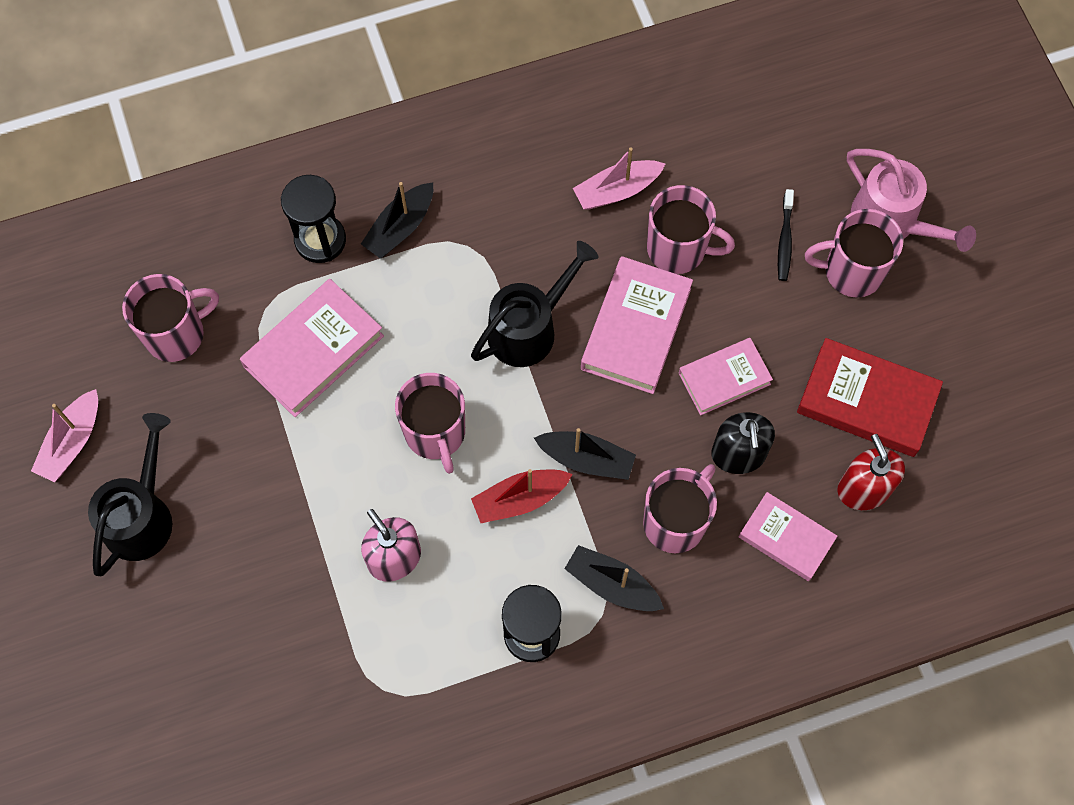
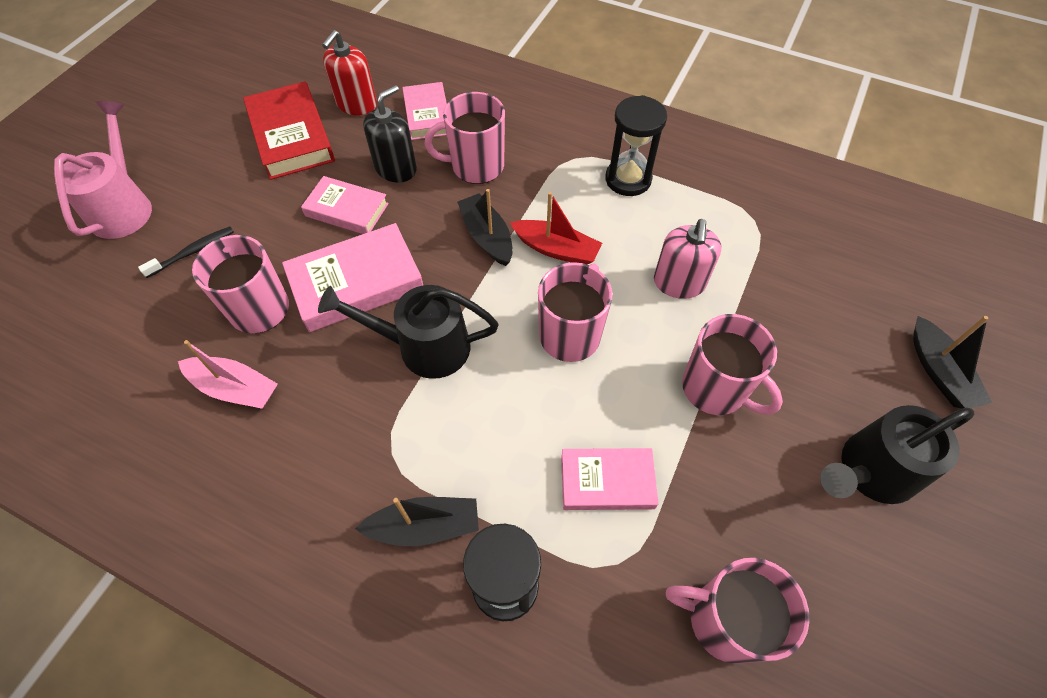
camera: 135 degrees left, 10 degrees down
pink boat [31,389,98,482] -> none
pink book [240,279,384,417] -> pink book [561,448,659,510], size x0.65
black boat [564,545,664,611] -> black boat moved to [913,316,992,409]
pink mug [805,209,903,298] -> pink mug moved to [682,314,783,415]

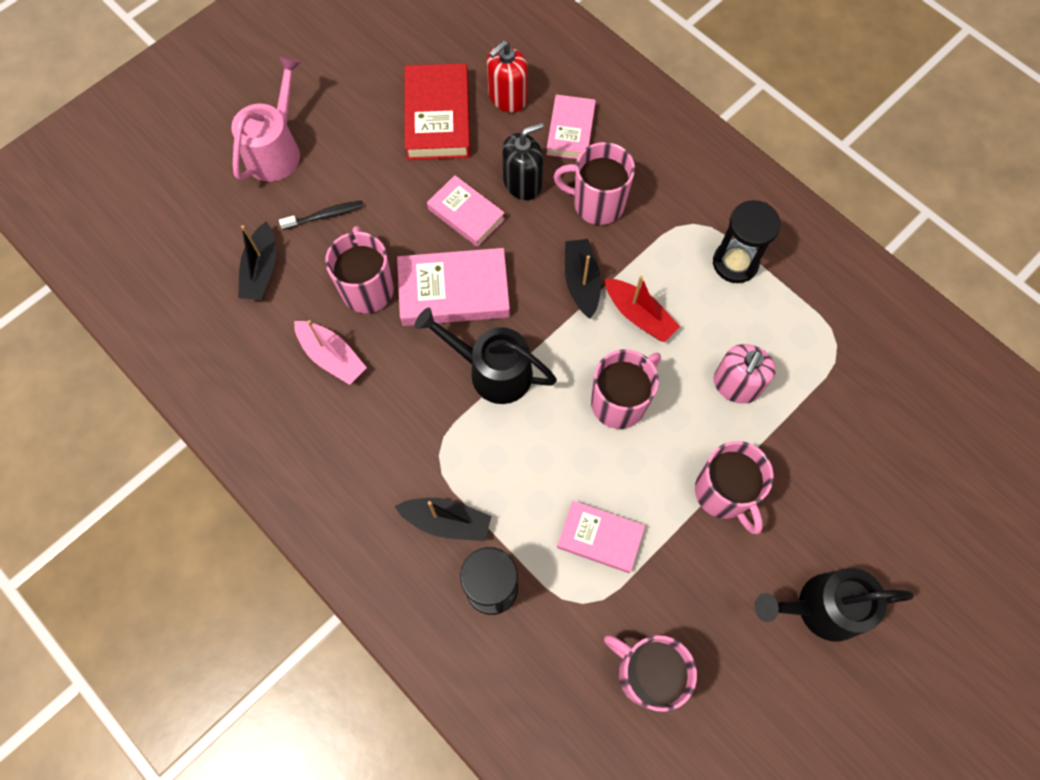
camera: 20 degrees right, 10 degrees up
black boat [913,316,992,409] -> black boat moved to [238,222,276,300]

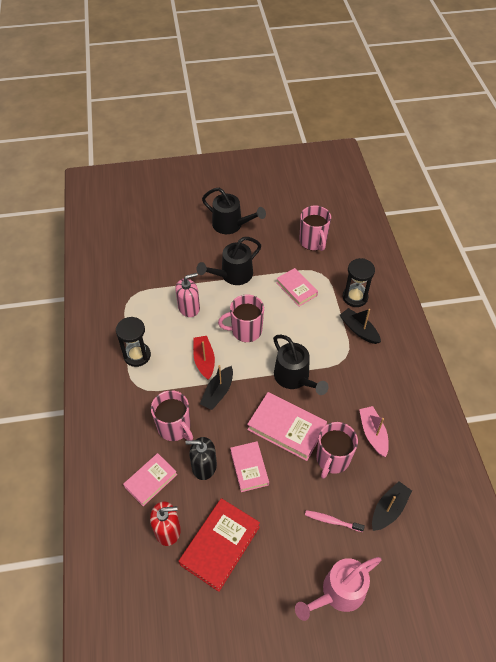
camera: 145 degrees left, 15 degrees down
black toothbrush [279,200,364,230] -> pink toothbrush [305,510,365,532]
pink mug [695,441,774,534] -> black watering can [197,237,261,285]

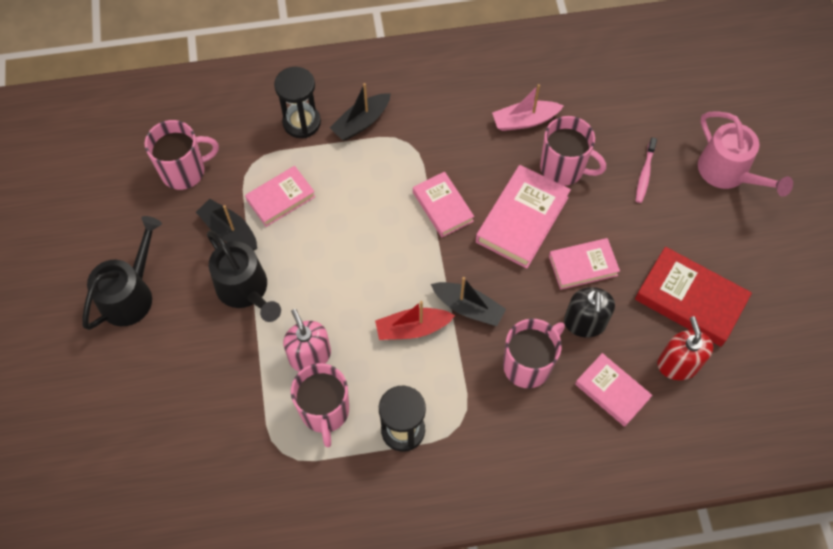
camera: 90 degrees left, 10 degrees up
pink mug [218,294,264,342] -> pink mug moved to [291,363,349,447]
black watering can [273,335,329,395] -> pink book [413,172,474,237]
black boat [372,481,412,531] -> black boat moved to [196,199,257,250]

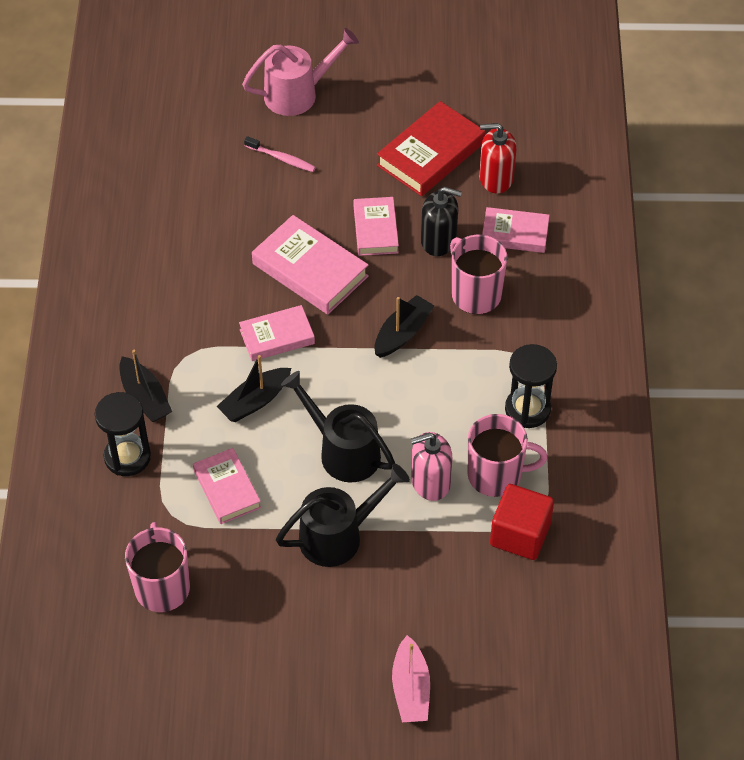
camera: 80 degrees left, 10 degrees down
black watering can [82,216,162,330] -> black watering can moved to [281,371,395,483]
black boat [196,199,257,250] -> black boat moved to [217,355,291,422]
red boat [375,301,455,340] -> none
pink boat [492,84,563,131] -> pink boat moved to [392,635,430,722]
pink mug [540,116,606,186] -> none
pink book [575,353,652,427] -> pink book turned 45 degrees clockwise [482,207,550,253]
none -> red cube [490,484,554,560]

